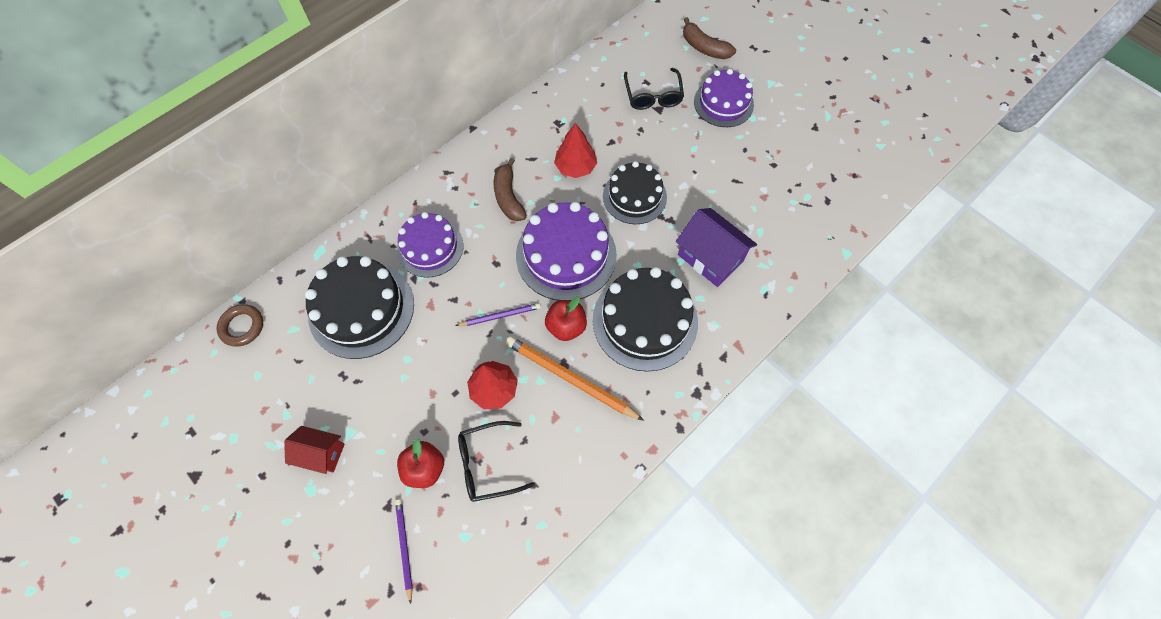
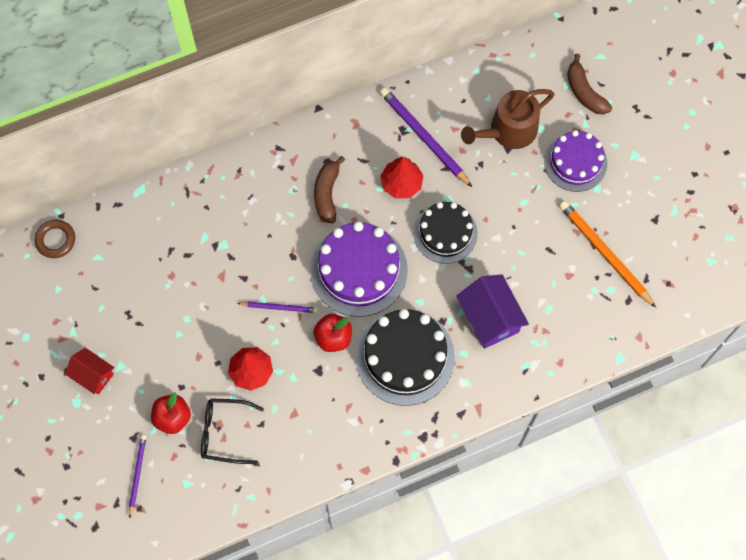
camera: 20 degrees right, 5 degrees up
black cake [305,256,414,359] -> none
purple cake [397,212,463,278] -> none
orange pencil [505,336,644,421] -> orange pencil moved to [559,201,656,308]
black glasses [624,68,684,110] -> brown watering can [461,89,554,149]
none -> purple pencil [380,87,472,187]

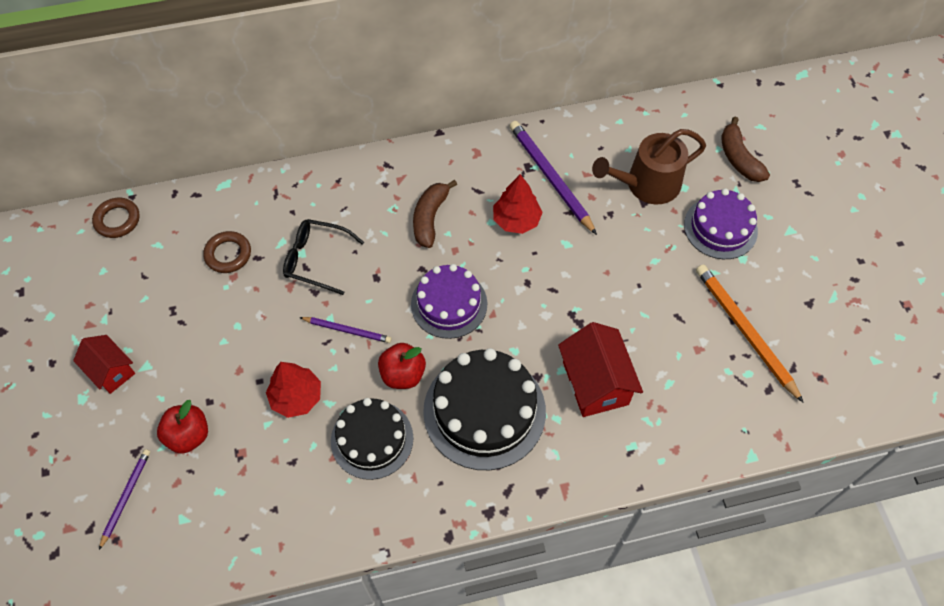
camera: 10 degrees right, 10 degrees down
black glasses [201,398,264,464] -> black glasses moved to [283,219,364,295]
purple cake [310,221,408,317] -> purple cake [411,264,487,339], size x0.66
black cake [414,202,478,264] -> black cake moved to [331,398,413,480]
purple house [456,274,529,349] -> red house [558,322,643,417]
none -> brown ring [203,231,251,273]

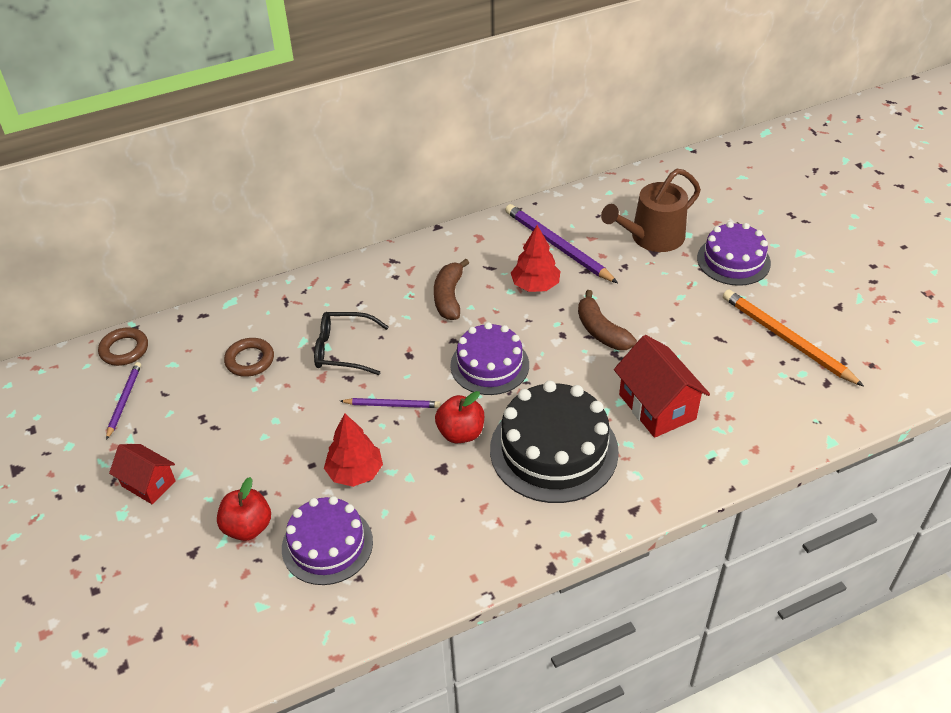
camera: 10 degrees left, 15 degrees down
purple pencil [99,449,150,550] -> purple pencil moved to [106,362,141,440]
black cake [331,398,413,480] -> none
brown banana [721,117,770,182] -> brown banana moved to [578,290,637,350]
none -> purple cake [282,496,373,585]

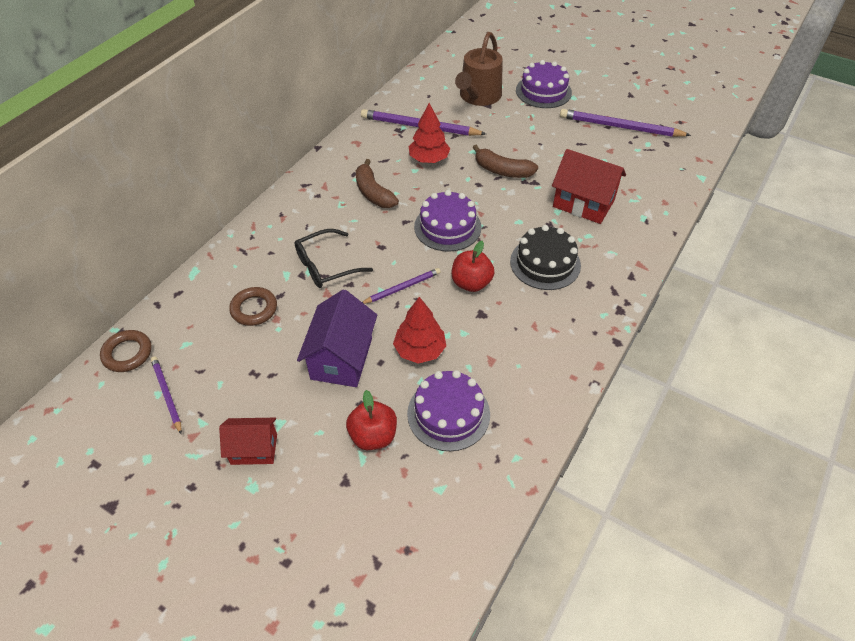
camera: 35 degrees left, 5 degrees up
black cake [490,381,619,503] -> black cake [510,225,581,290], size x0.66
orange pencil [723,289,864,386] -> purple pencil [560,109,691,137]
none -> purple house [297,289,377,387]

